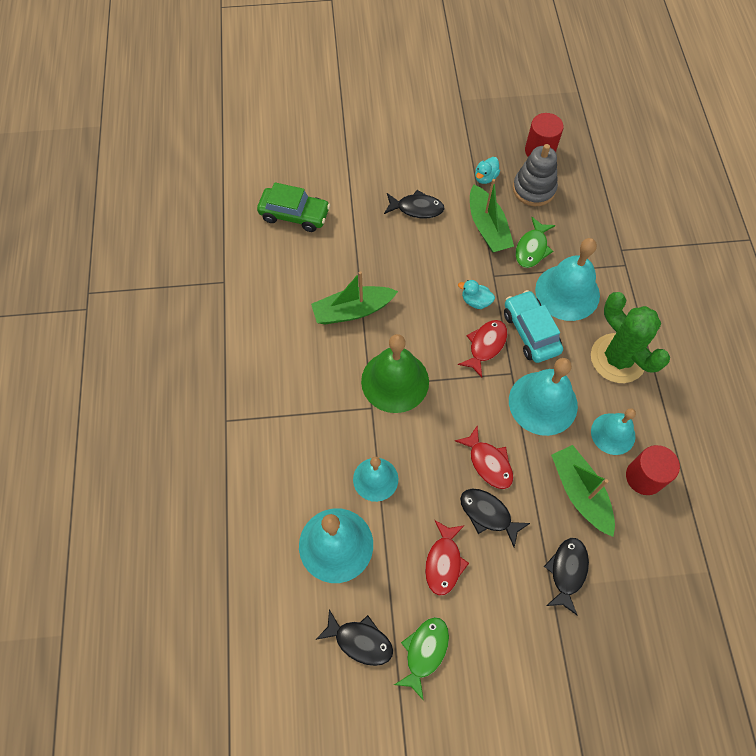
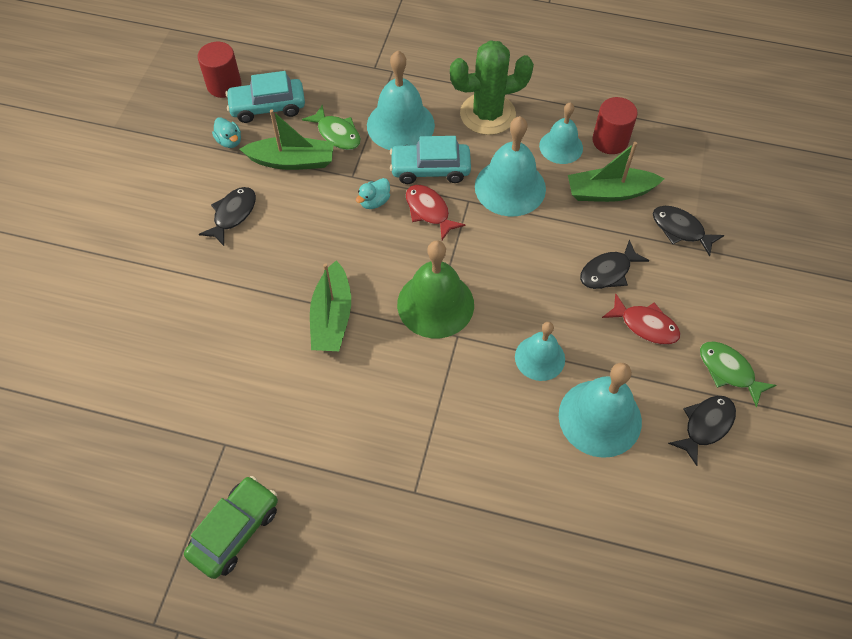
camera: 70 degrees left, 5 degrees down
green car [257,182,330,232] -> green car moved to [184,476,278,579]
red fish [455,425,514,489] -> none
grey stacking toy [513,144,558,206] -> turquoise car [226,71,305,123]

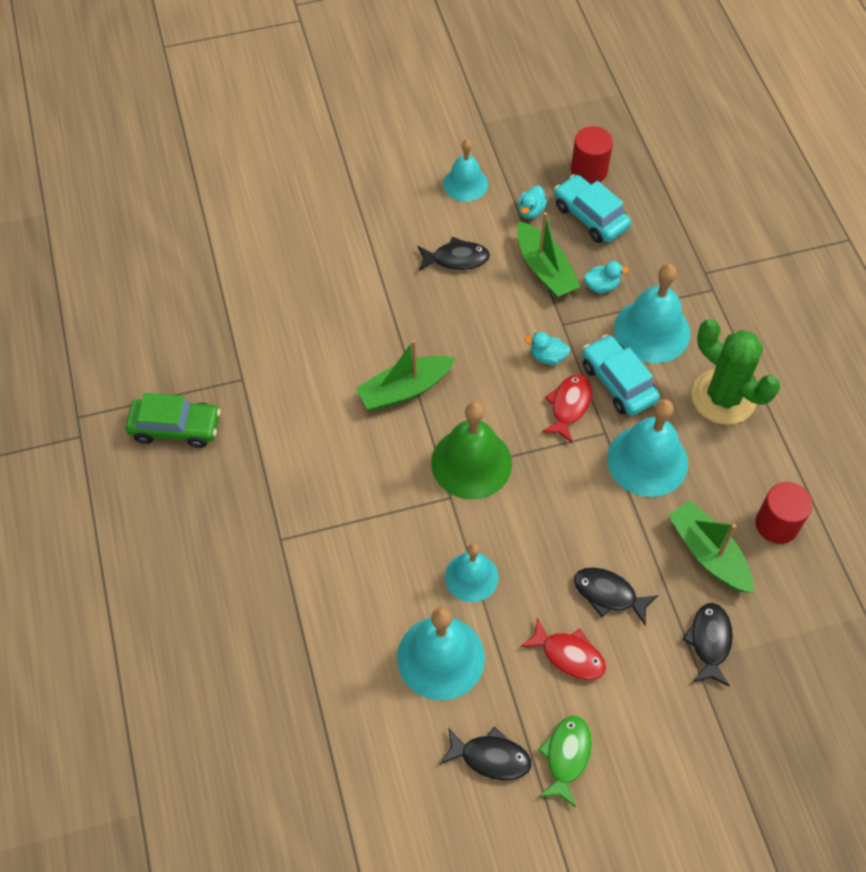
camera: 60 degrees right, 0 degrees up
green fish [302,105,361,150] -> turquoise duck [584,261,629,293]
turquoise bell [539,102,583,164] -> turquoise bell moved to [443,139,488,202]
red fish [602,294,681,344] -> red fish turned 60 degrees counterclockwise [520,618,606,680]

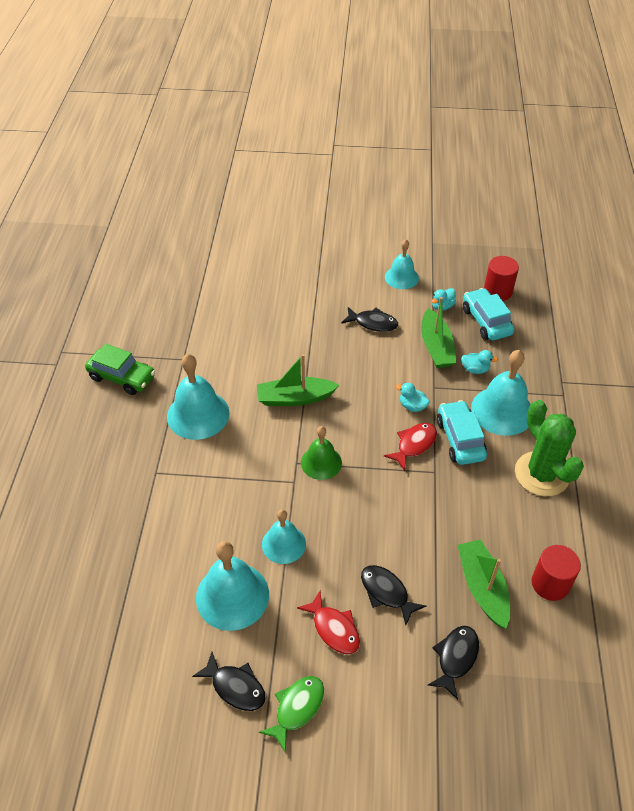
camera: 20 degrees right, 10 degrees down
green bell [431,402,512,500] -> green bell [301,426,342,480], size x0.63
turquoise bell [607,399,688,497] -> turquoise bell moved to [167,354,230,440]

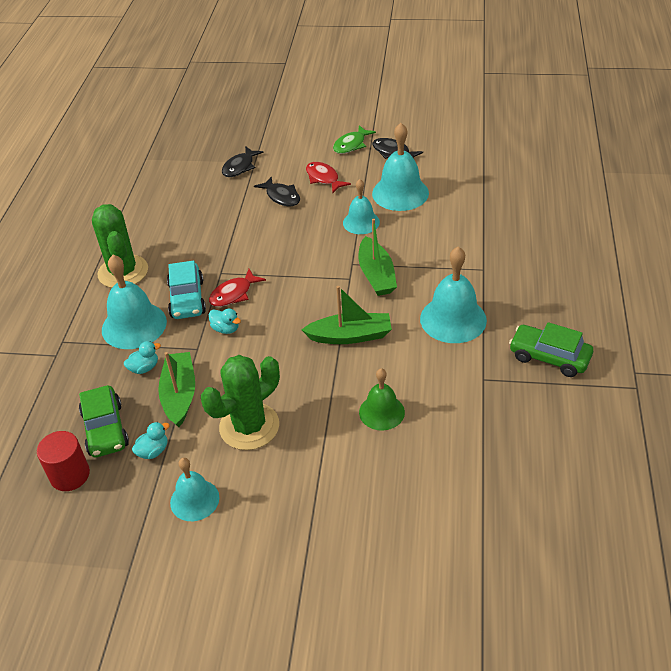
camera: 175 degrees left, 5 degrees down
green bell [301,426,342,480] -> green bell moved to [359,368,405,431]
black fish [341,307,398,332] -> green cactus [201,355,280,450]
green boat [458,539,510,629] -> green boat moved to [359,218,397,296]
turquoise duck [461,350,498,374] -> turquoise duck turned 135 degrees clockwise [124,341,161,374]
turquoise car [463,288,514,340] -> green car [79,385,129,458]
red cylinder [532,545,581,601] -> none

